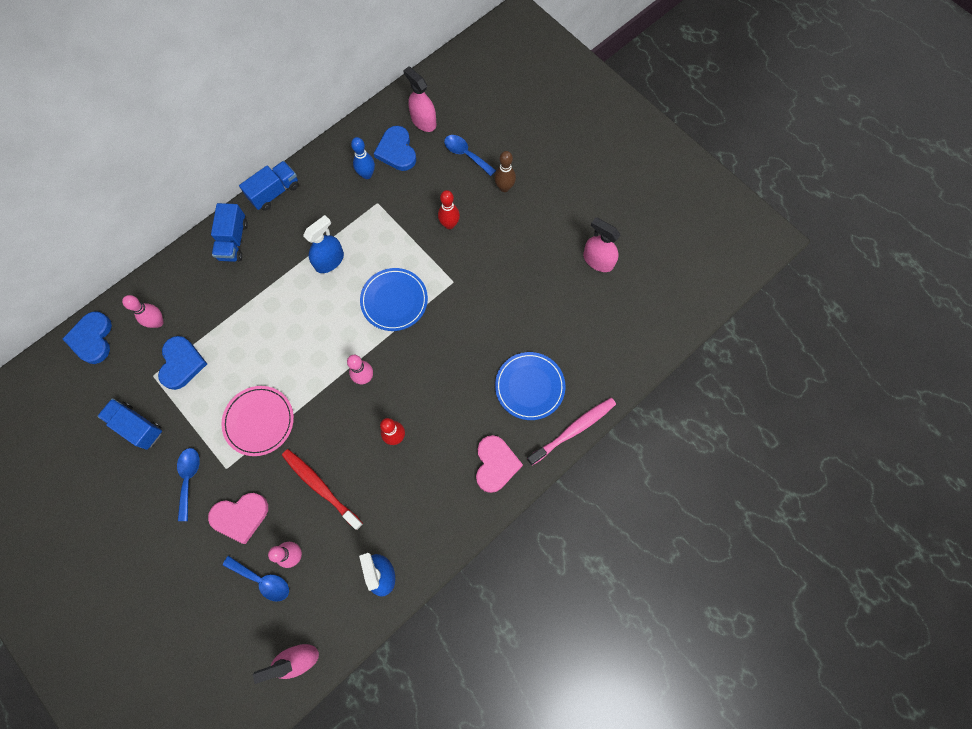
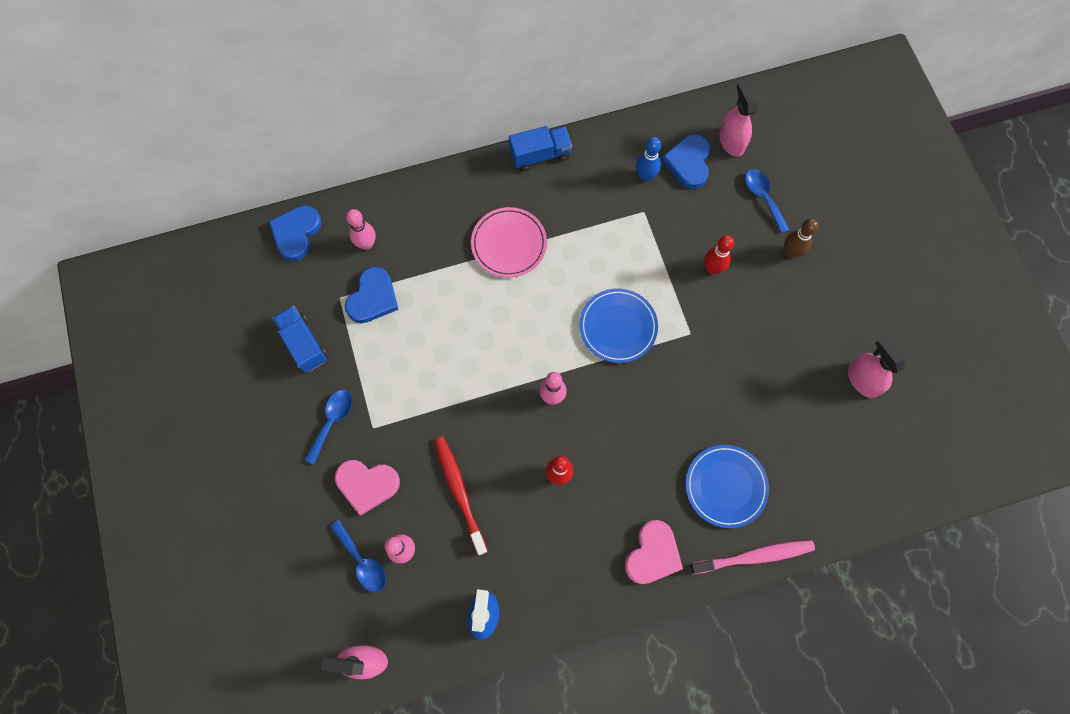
camera: 25 degrees right, 0 degrees up
blue truck [211,203,248,262] -> none
pink plate [221,386,294,456] -> pink plate moved to [471,207,547,278]
blue spray bottle [303,215,344,273] -> none

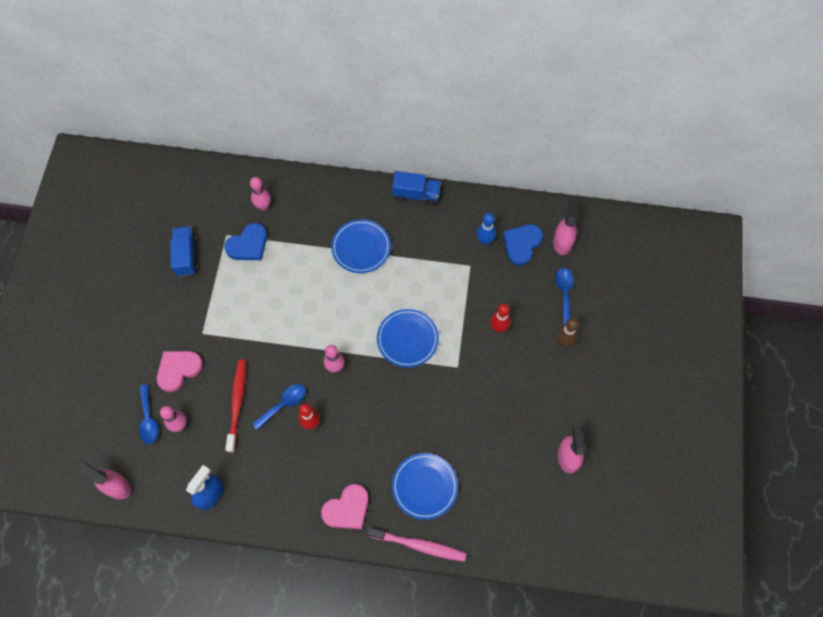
camera: 25 degrees right, 5 degrees down
blue heart [269,205,322,261] -> none
blue spoon [305,390,352,465] -> blue spoon moved to [252,384,306,430]
pink heart [335,460,400,515] -> pink heart turned 105 degrees clockwise [157,351,203,392]
pink plate [471,207,547,278] -> blue plate [331,219,391,273]

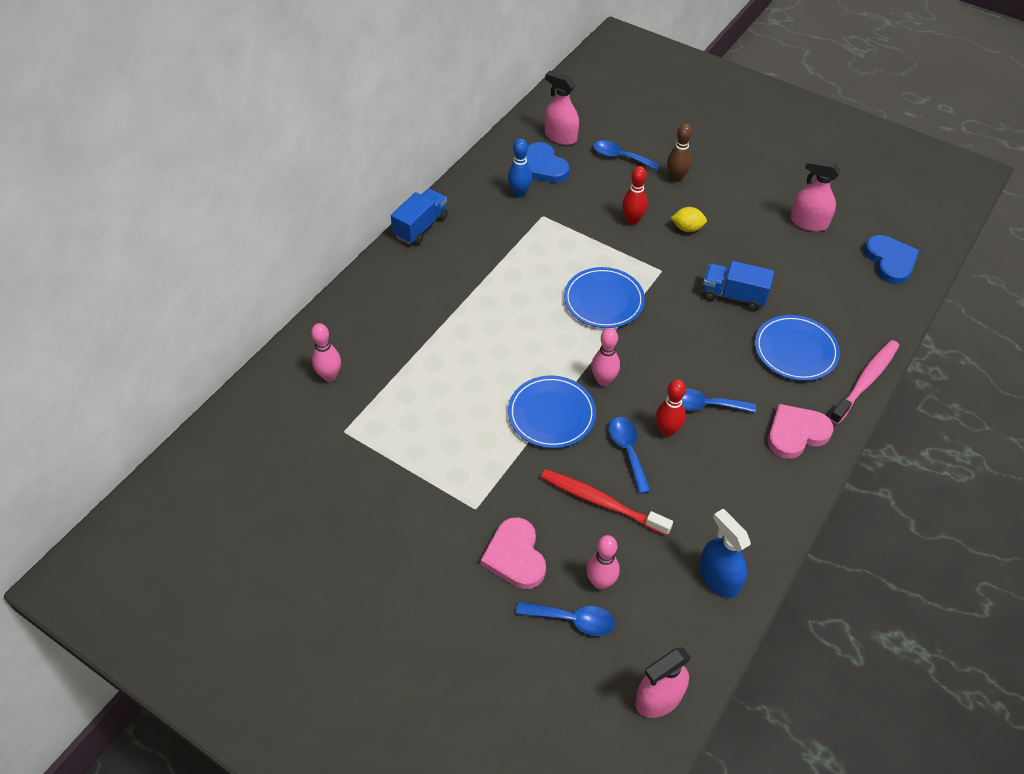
camera: 65 degrees left, 15 degrees down
blue truck [170,226,198,276] -> blue truck moved to [702,261,774,311]
blue heart [224,223,267,260] -> blue heart moved to [864,235,919,284]
pink heart [321,484,368,529] -> pink heart turned 105 degrees counterclockwise [768,404,834,459]
blue plate [331,219,391,273] -> blue plate moved to [508,376,596,448]
none -> yellow lemon [671,207,707,232]
none -> blue spoon [682,389,756,413]

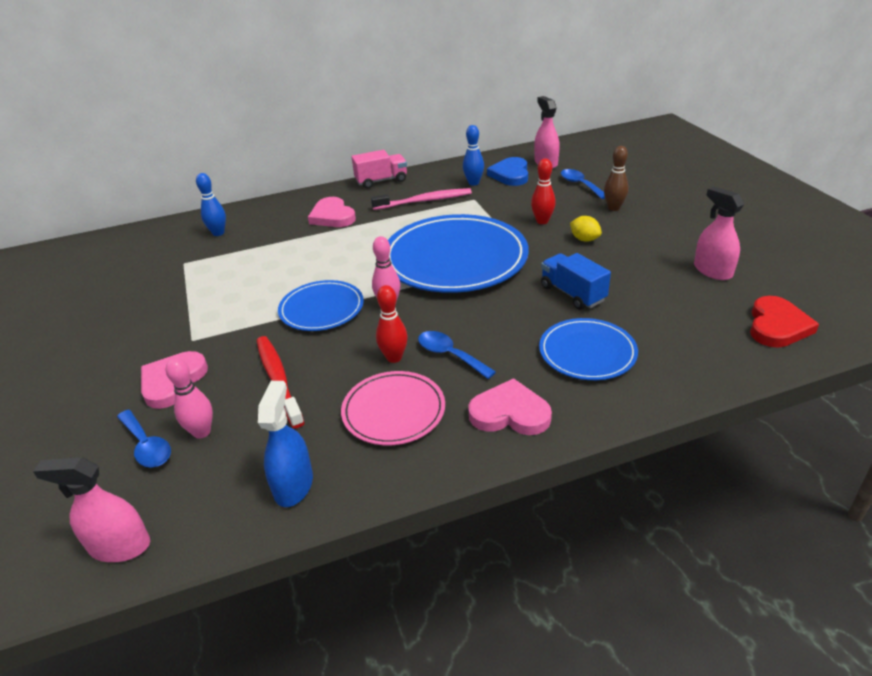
camera: 40 degrees right, 15 degrees down
pink bowling pin [311,323,341,382] -> blue bowling pin [196,173,226,236]
blue truck [391,189,448,245] -> pink truck [352,150,407,189]
blue plate [564,267,645,328] -> blue plate [388,214,529,293], size x1.86
blue spoon [609,417,651,494] -> none
pink toothbrush [829,340,899,424] -> pink toothbrush moved to [371,188,472,210]
blue heart [864,235,919,284] -> red heart [750,296,819,347]
none -> pink heart [308,197,356,227]
none -> pink plate [341,371,445,445]

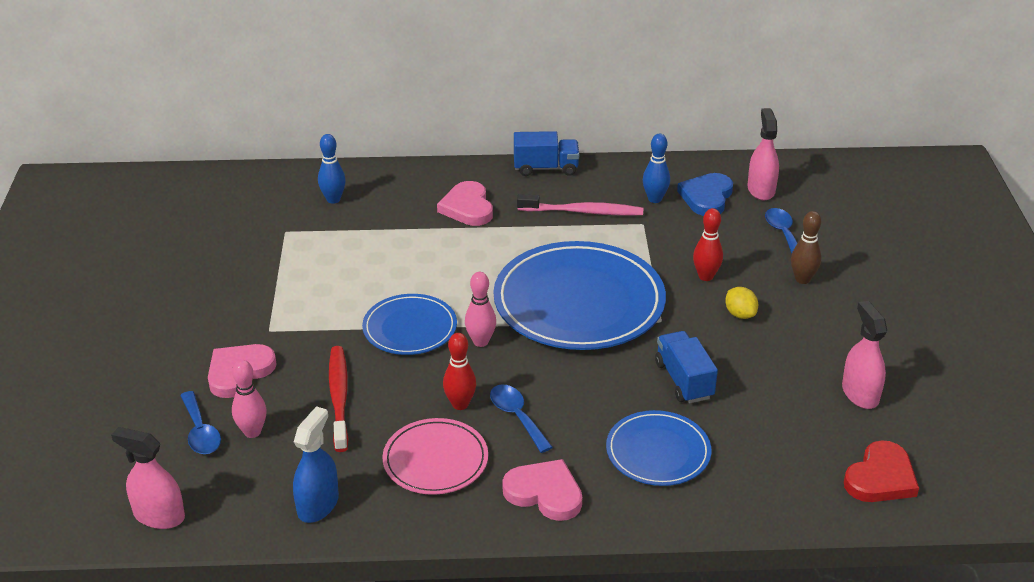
camera: 15 degrees right, 0 degrees up
pink truck [352,150,407,189] -> blue truck [514,131,579,176]

